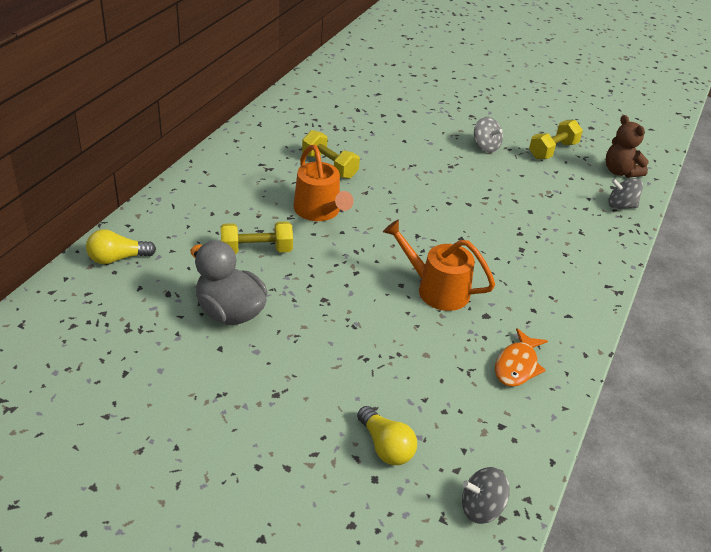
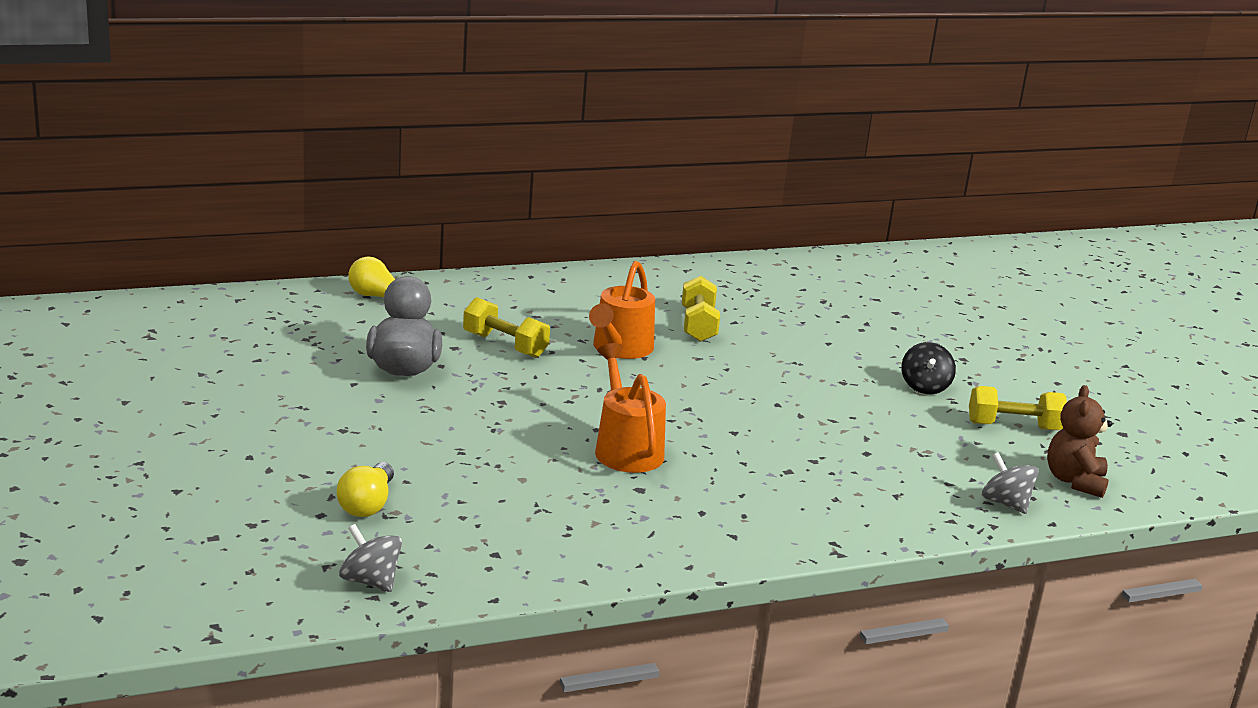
camera: 45 degrees right, 15 degrees down
grey spinning top [474,117,503,152] -> black spinning top [901,342,956,394]
orange fish [495,328,548,387] -> none

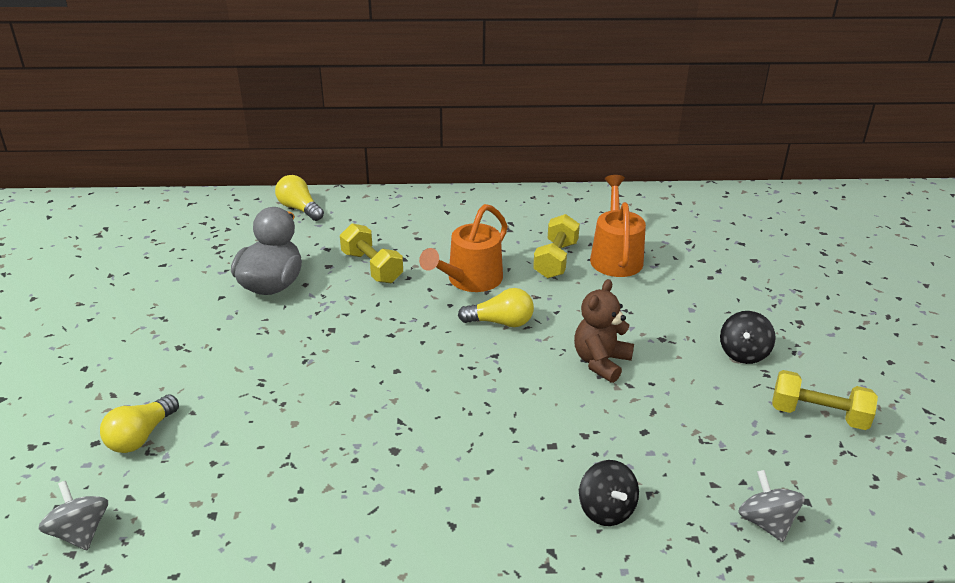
camera: 20 degrees right, 10 degrees up
orange watering can [595,343,666,473] -> orange watering can moved to [590,175,646,277]
brown teddy bear [1047,385,1112,498] -> brown teddy bear moved to [574,279,634,383]
none -> yellow light bulb [458,288,534,327]
none -> black spinning top [579,460,639,526]

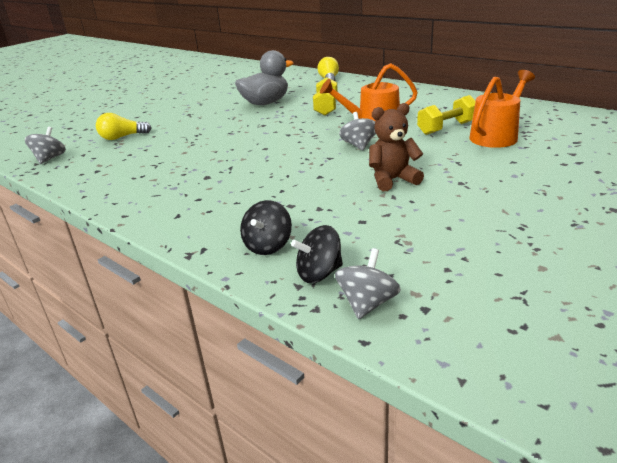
camera: 45 degrees right, 5 degrees down
yellow light bulb [458,288,534,327] -> grey spinning top [339,112,376,150]
black spinning top [720,311,776,364] -> black spinning top moved to [291,225,343,283]
yellow dumbbell [772,370,878,430] -> none

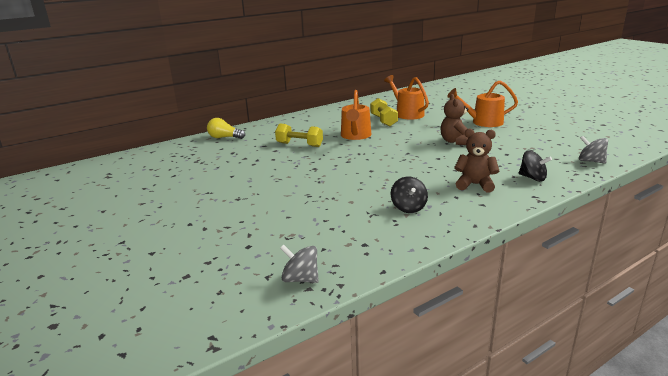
camera: 75 degrees left, 5 degrees down
yellow light bulb [96,113,151,140] -> none
grey duck [235,50,293,105] -> none
black spinning top [291,225,343,283] -> black spinning top moved to [391,177,428,213]
grey spinning top [339,112,376,150] -> none
none -> orange watering can [447,80,518,127]
none -> brown teddy bear [454,128,499,193]

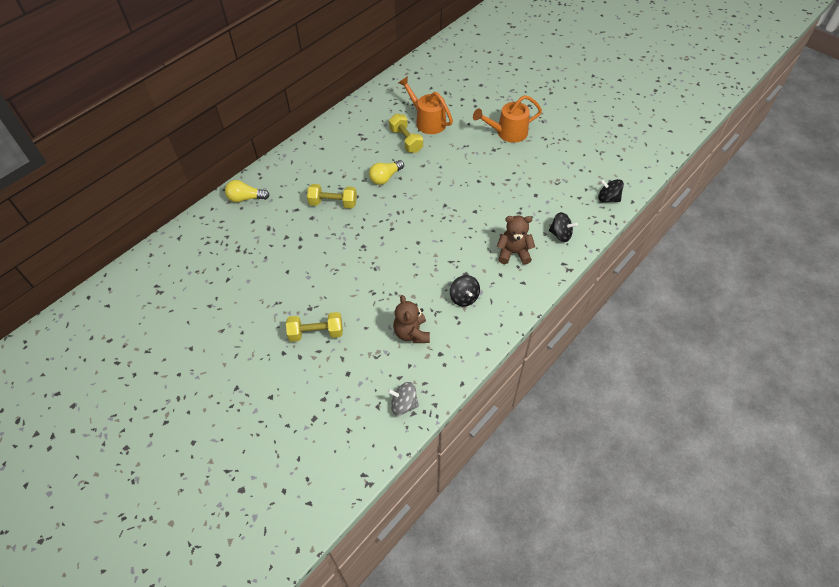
camera: 15 degrees left, 30 degrees up
orange watering can [341,90,372,140] -> yellow light bulb [369,160,404,185]
brown teddy bear [441,94,469,145] -> brown teddy bear moved to [393,295,430,343]
grey spinning top [579,136,608,164] -> black spinning top [598,179,624,202]
none -> yellow dumbbell [286,312,343,342]

